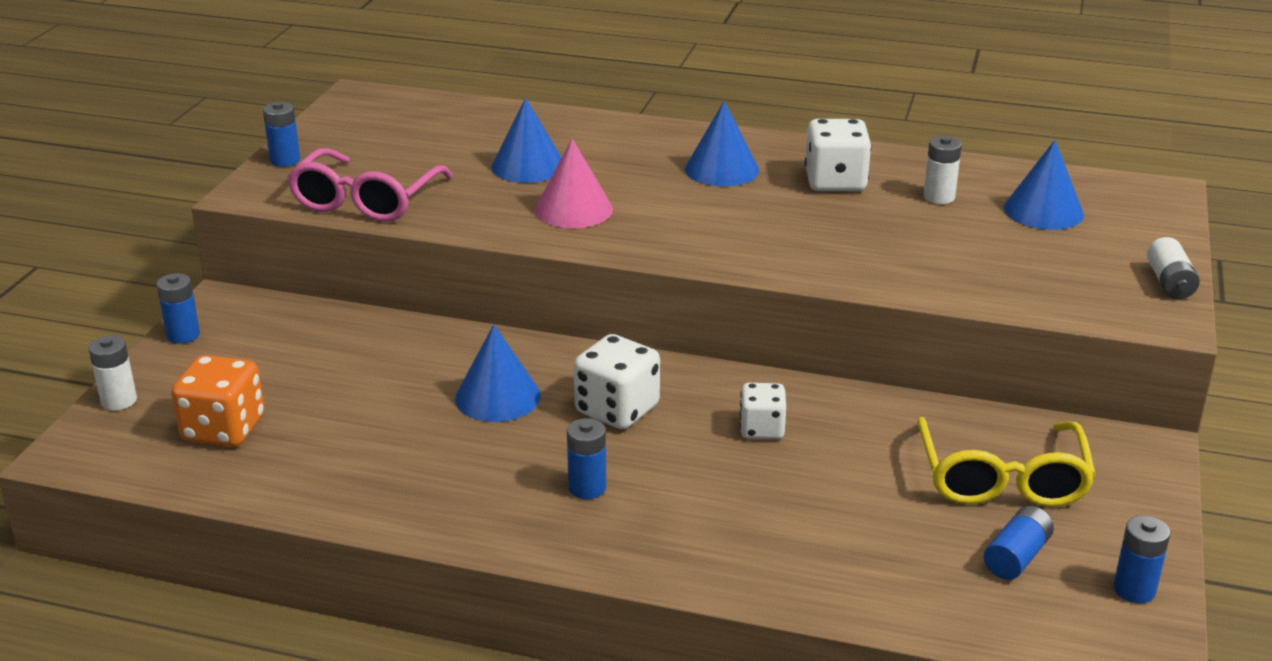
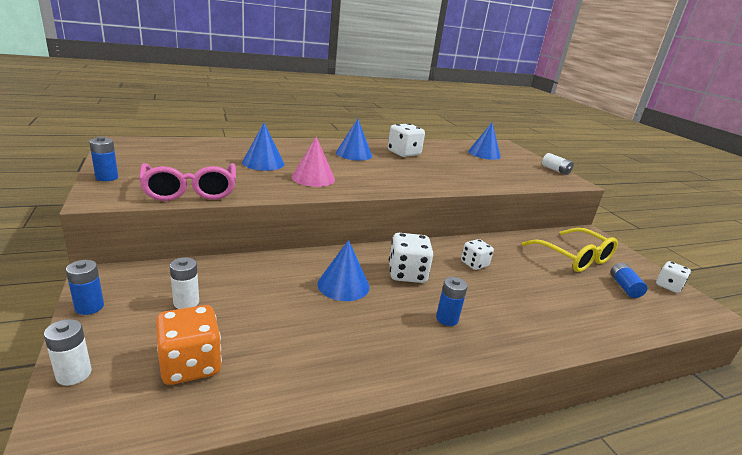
camera: 40 degrees left, 5 degrees down
white battery [923,136,962,204] -> white battery moved to [170,257,199,309]
blue battery [1113,515,1170,603] -> white dice [656,261,691,293]

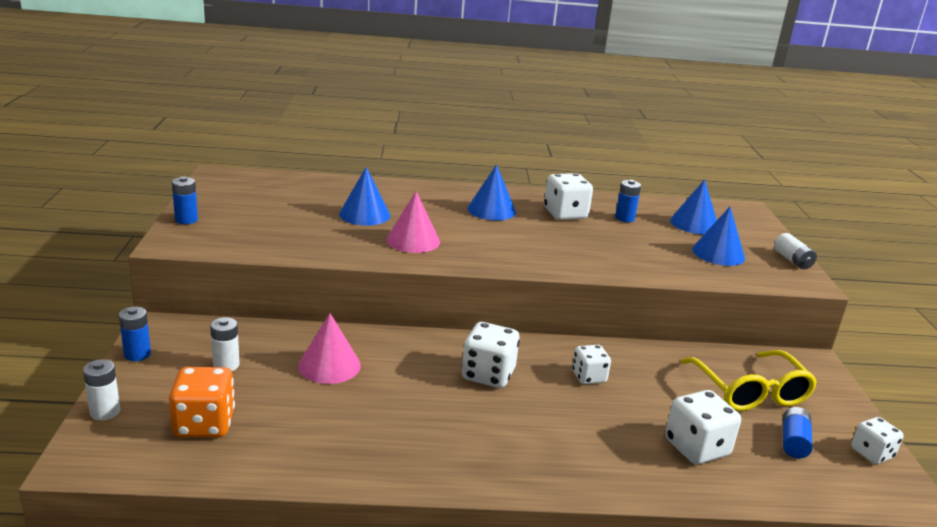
camera: 20 degrees right, 0 degrees up
pink glasses [139,163,236,201] -> none
blue cone [317,240,370,301] -> blue cone moved to [692,207,745,266]
blue battery [436,277,468,326] -> blue battery moved to [615,180,641,222]
none -> pink cone [298,313,361,384]
none -> white dice [665,390,741,464]

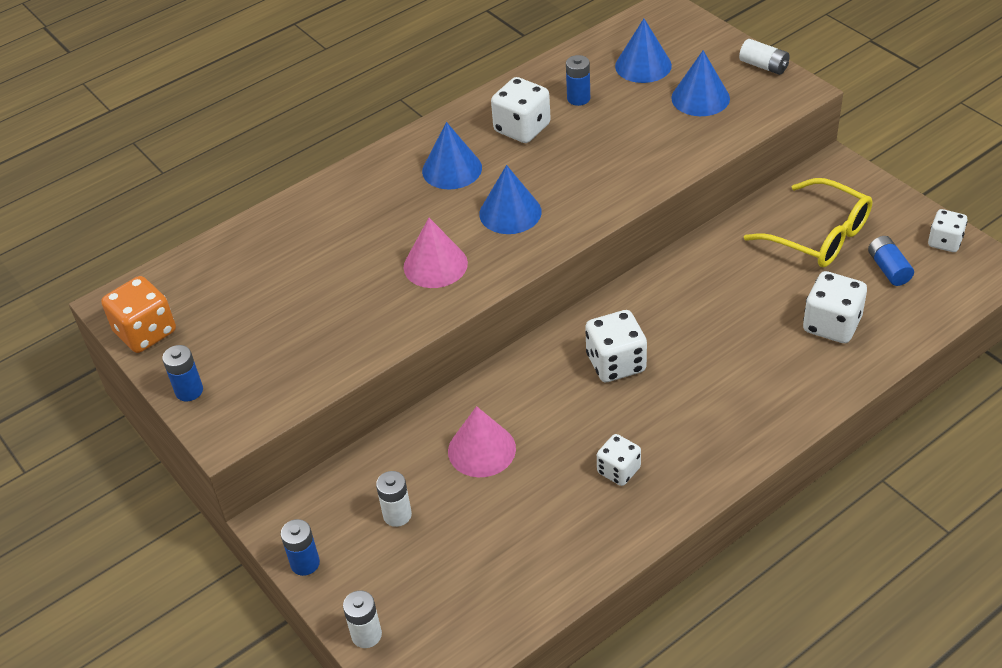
camera: 30 degrees left, 20 degrees up
orange dice [169,367,235,437] -> orange dice moved to [101,276,176,353]
blue cone [339,167,390,226] -> blue cone moved to [479,165,542,234]
white dice [572,345,611,384] -> white dice moved to [597,434,641,486]

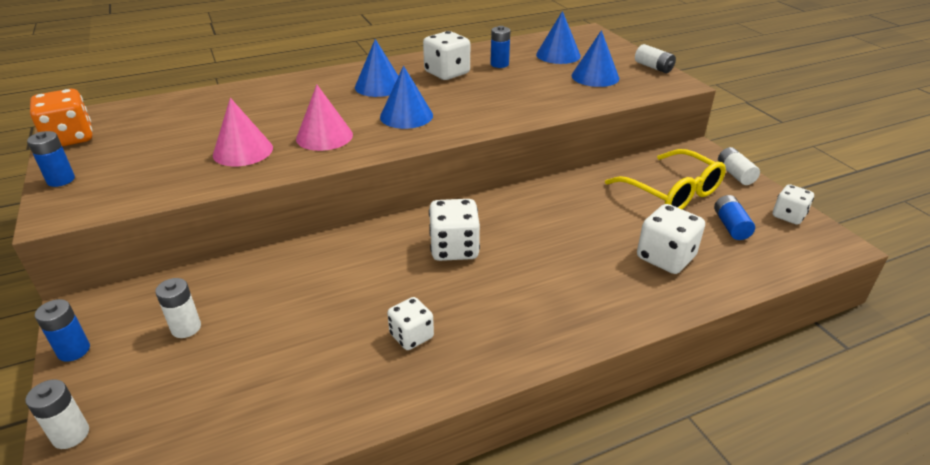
camera: 10 degrees right, 10 degrees down
pink cone [448,406,516,477] -> pink cone moved to [213,98,273,166]
none -> white battery [718,147,760,185]

